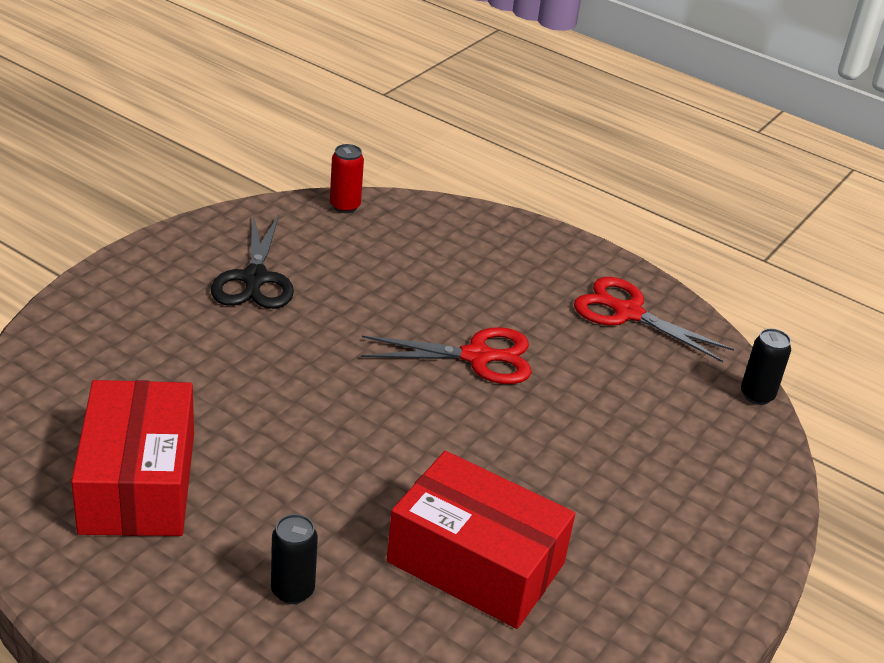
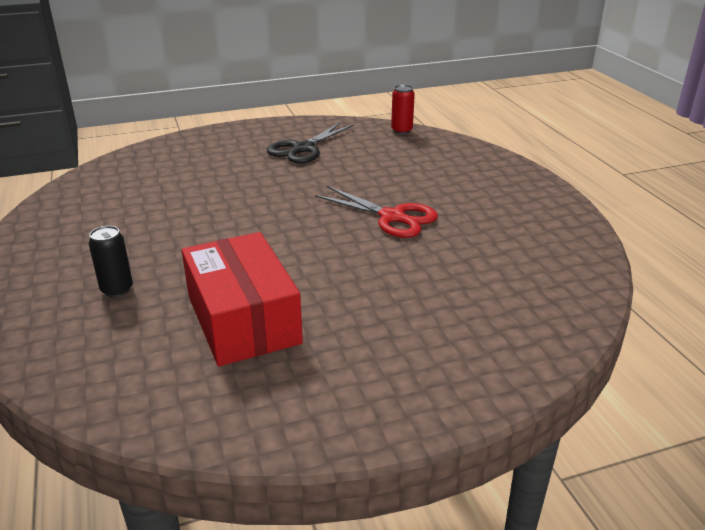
camera: 40 degrees right, 5 degrees down
red box [71,380,194,536] -> none
red scissors [574,277,734,362] -> none
black can [741,328,791,405] -> none

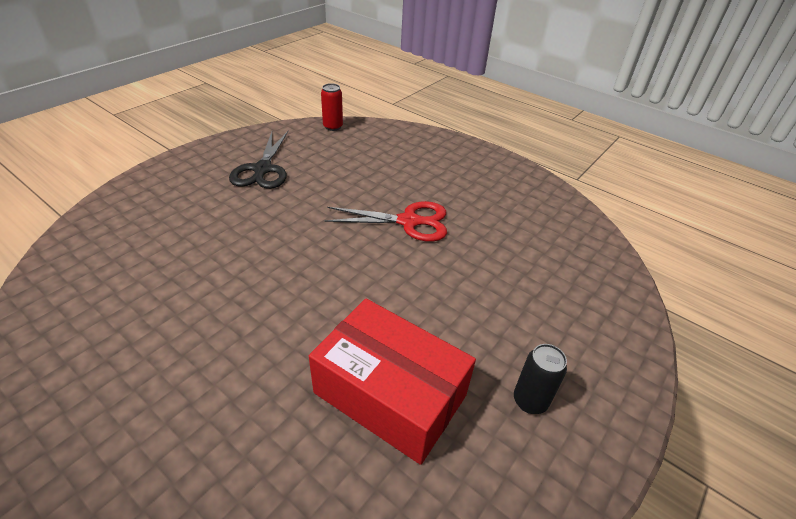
camera: 35 degrees left, 10 degrees up
black can [89,226,133,298] -> black can moved to [514,344,567,414]

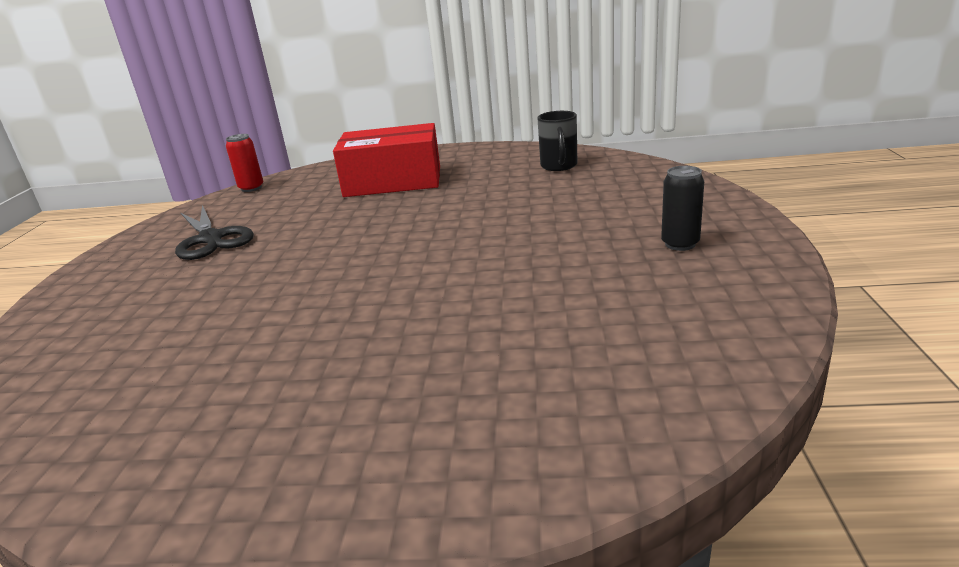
camera: 30 degrees left, 15 degrees down
red box [309,298,476,465] -> red box moved to [333,123,440,197]
red scissors [324,201,447,242] -> none
none -> black mug [537,111,577,171]

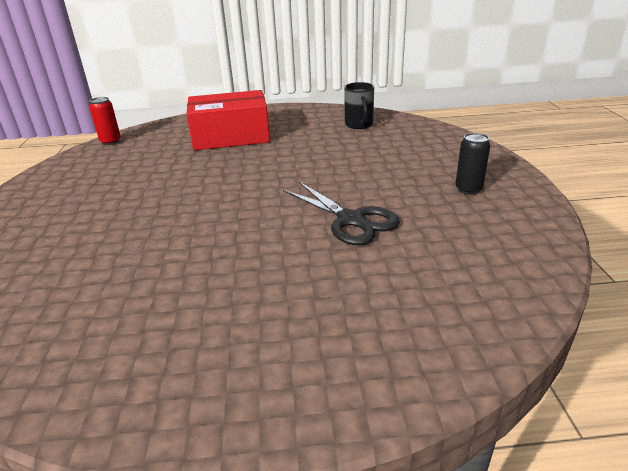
camera: 10 degrees left, 5 degrees up
black scissors [175,205,254,260] -> black scissors moved to [283,182,400,245]

